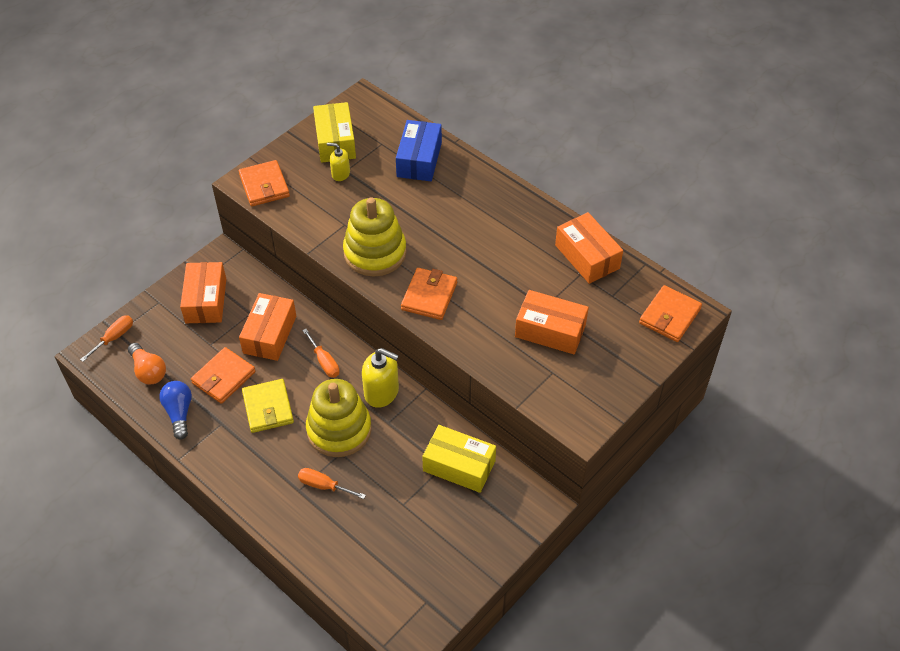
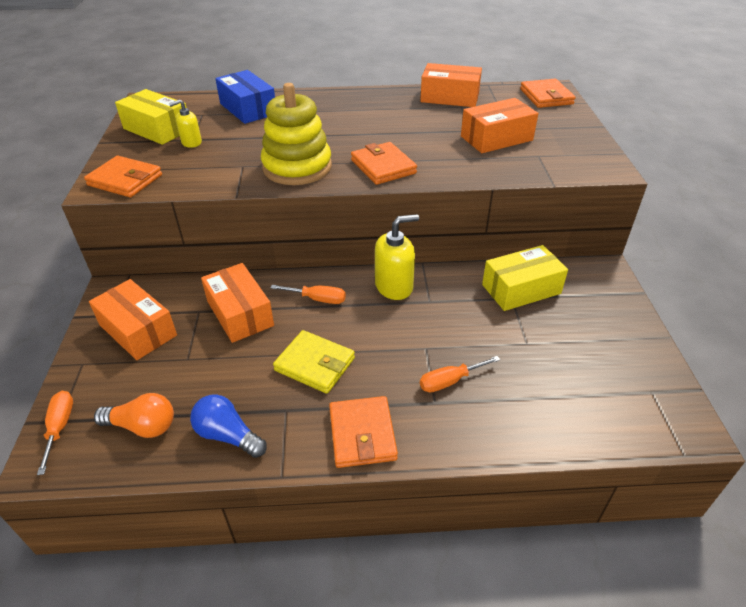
camera: 45 degrees left, 10 degrees down
orange wallet [191,347,256,404] -> orange wallet moved to [329,396,398,468]
yellow stacking toy [306,379,372,457] -> none

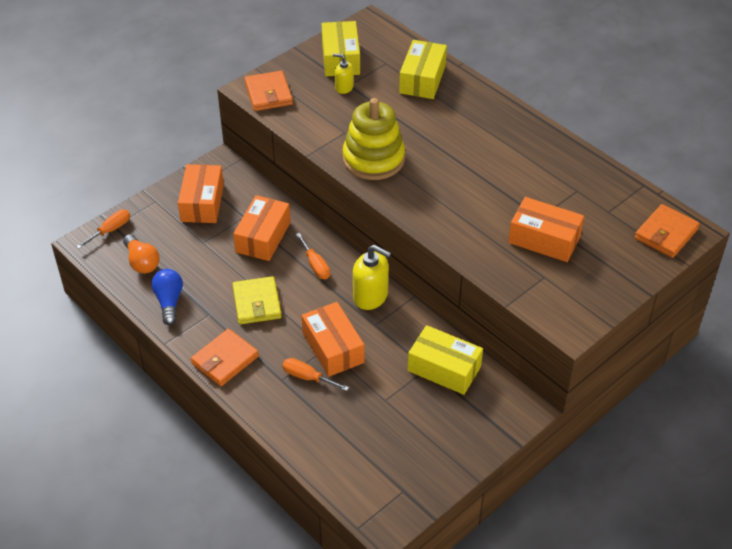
camera: 50 degrees right, 5 degrees up
blue box [215,70,275,124] -> yellow box [399,40,447,99]
orange wallet [351,142,417,185] -> none
orange box [420,63,482,107] -> orange box moved to [302,302,364,377]

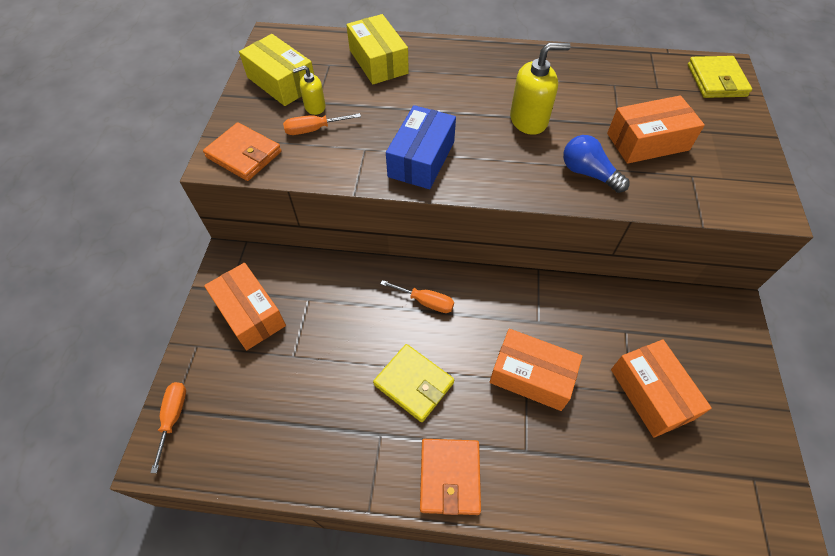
camera: 40 degrees left, 10 degrees up
orange light bulb [123,234,160,274] -> none
blue light bulb [151,269,183,325] -> blue light bulb moved to [563,135,630,193]
orange box [233,195,291,261] -> orange box moved to [611,339,712,438]
orange screwdriver [282,358,349,391] -> orange screwdriver moved to [283,113,361,135]
yellow stacking toy [343,98,405,180] -> blue box [386,105,456,189]
yellow soap dispenser [353,245,391,310] -> yellow soap dispenser moved to [510,43,571,135]
yellow box [408,325,483,395] -> none
orange wallet [635,204,700,258] -> yellow wallet [688,56,752,98]

